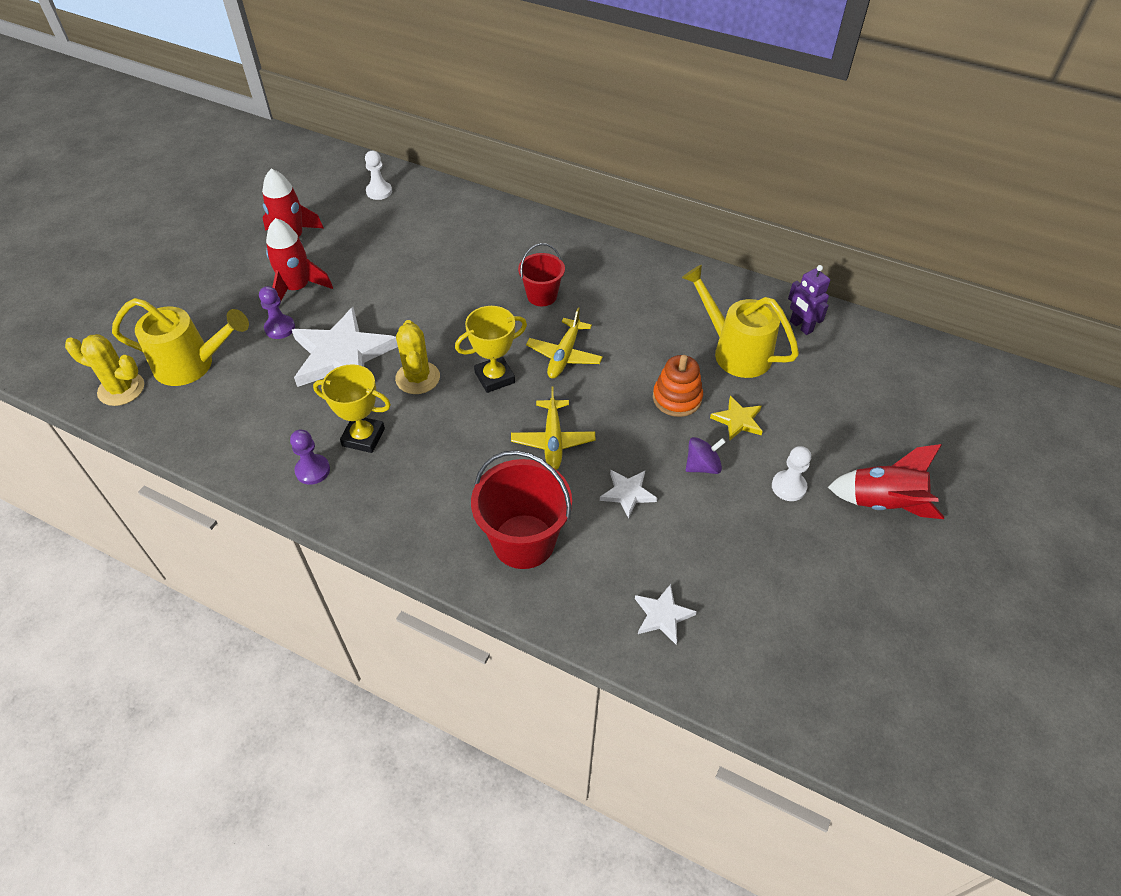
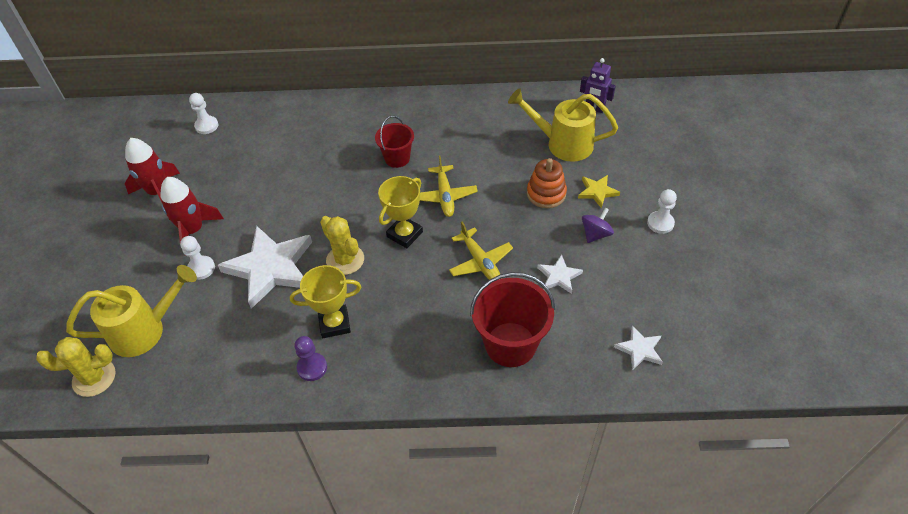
camera: 25 degrees left, 0 degrees up
purple pawn [259,286,295,339] -> white pawn [180,236,215,280]
red rocket [828,444,944,519] -> none

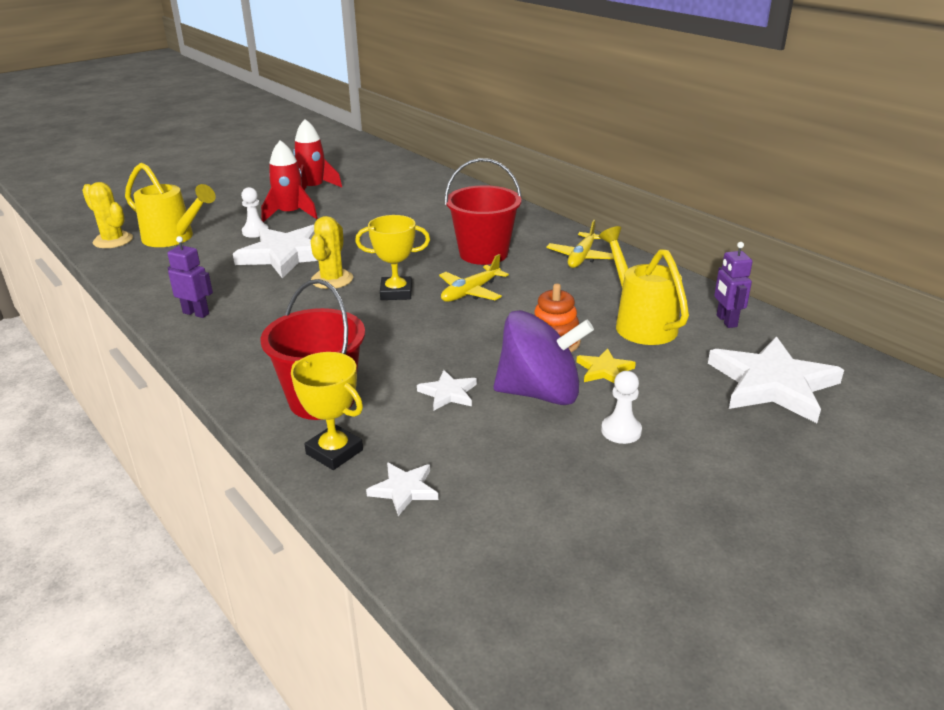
camera: 50 degrees right, 20 degrees down
white pawn [189,93,218,134] -> none
yellow trophy [290,265,361,338] -> yellow trophy moved to [291,352,363,470]
purple pawn [295,336,327,381] -> purple robot [167,236,213,318]
red bucket [375,116,414,168] -> red bucket [445,158,522,265], size x1.66
yellow plane [449,222,513,280] -> yellow plane moved to [546,220,614,268]
purple spinning top [582,208,614,243] -> purple spinning top [493,310,594,405], size x2.17
none -> white star [708,336,844,423]

